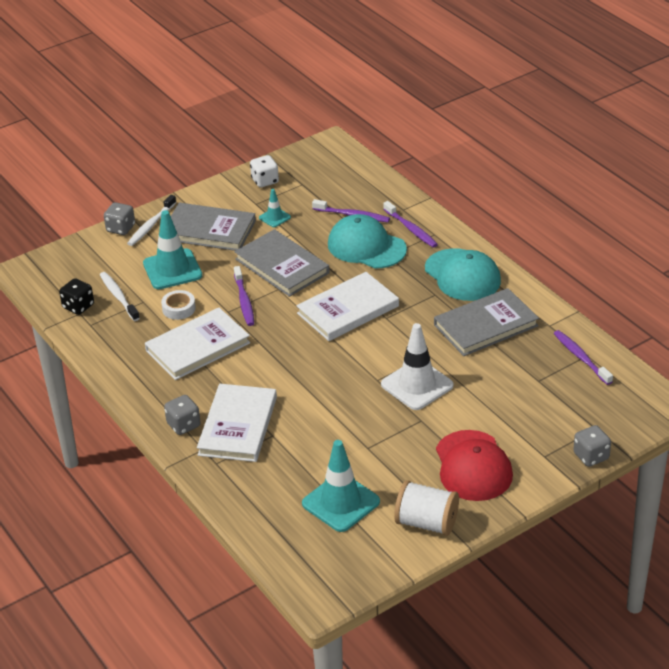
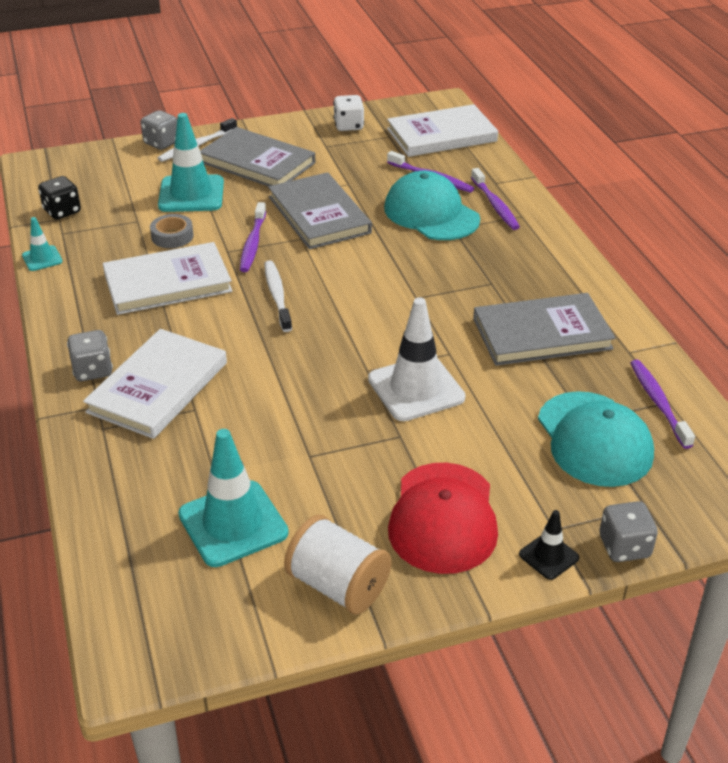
camera: 15 degrees right, 0 degrees up
white toothbrush [100,272,140,321] -> white toothbrush moved to [264,260,292,332]
white tape [161,290,196,320] -> grey tape [150,214,194,248]
turquoise traffic cone [259,189,291,227] -> turquoise traffic cone moved to [22,217,63,271]
white book [296,272,399,341] -> white book moved to [387,104,498,157]
turquoise cap [425,248,501,301] -> turquoise cap moved to [538,391,654,487]
none -> black traffic cone [519,510,579,580]

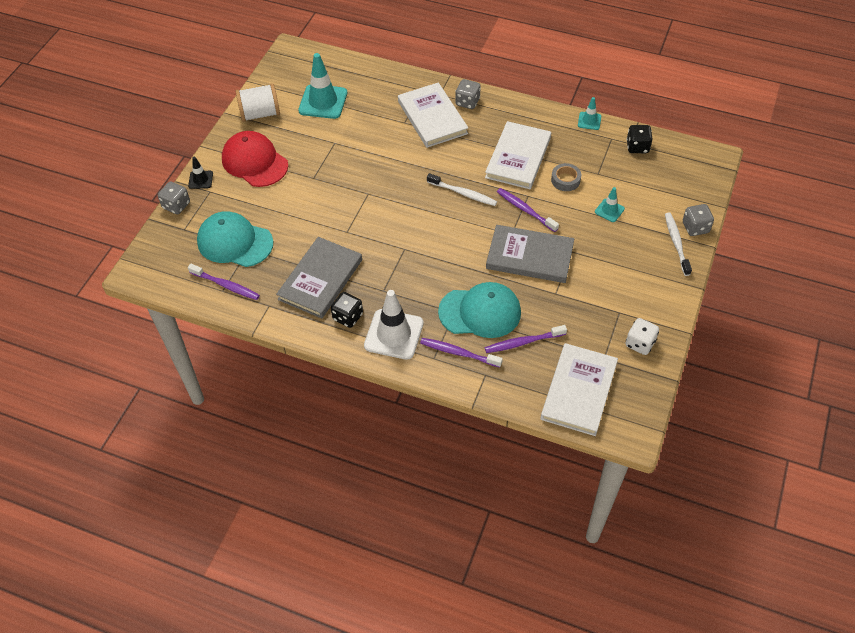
camera: 130 degrees right, 15 degrees up
turquoise traffic cone [158,113,224,212] -> turquoise traffic cone [595,187,625,222], size x0.50
grey book [200,127,315,186] -> none
white traffic cone [368,297,466,421] -> white traffic cone moved to [364,290,424,360]
none -> black dice [331,292,363,328]

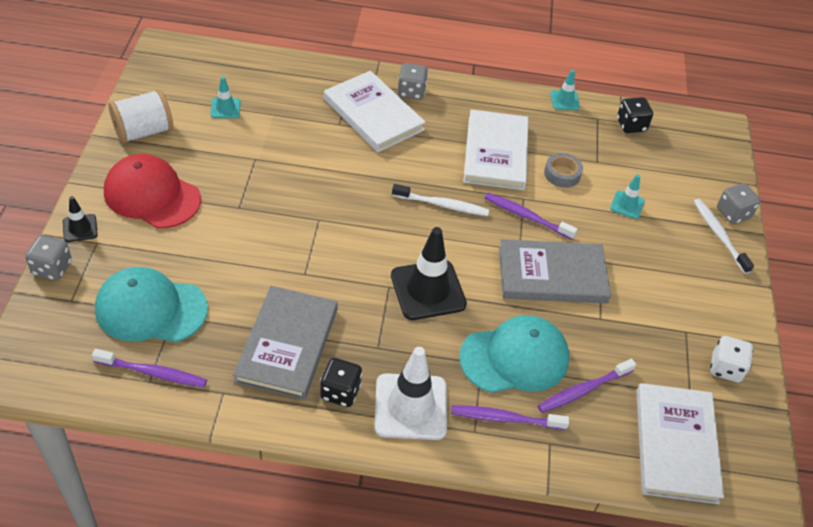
camera: 20 degrees left, 5 degrees down
turquoise traffic cone [298,53,347,119] -> turquoise traffic cone [211,77,240,118], size x0.50
none -> black traffic cone [391,227,467,320]

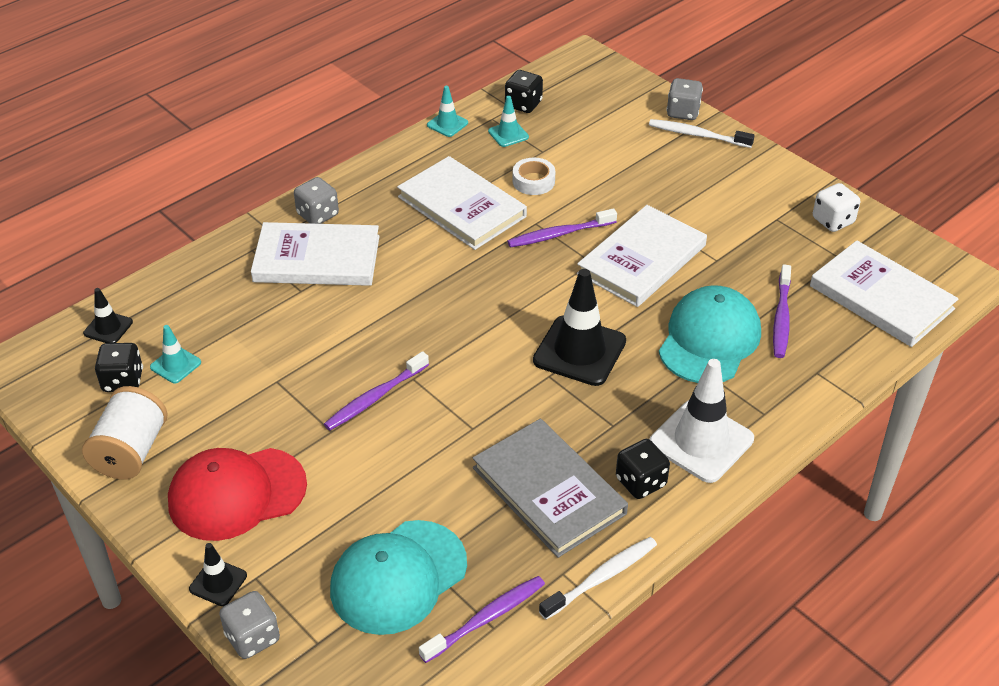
camera: 45 degrees left, 5 degrees down
white toothbrush [392,184,489,216] -> white toothbrush moved to [539,537,657,620]
purple toothbrush [451,405,569,430] -> purple toothbrush moved to [324,351,429,430]
grey book [499,239,611,304] -> white book [577,205,707,307]
grey tape [544,153,583,188] -> white tape [512,158,555,195]
turquoise traffic cone [610,174,645,219] -> turquoise traffic cone moved to [488,96,529,147]
none -> black traffic cone [83,288,133,343]
none -> black dice [95,343,143,392]

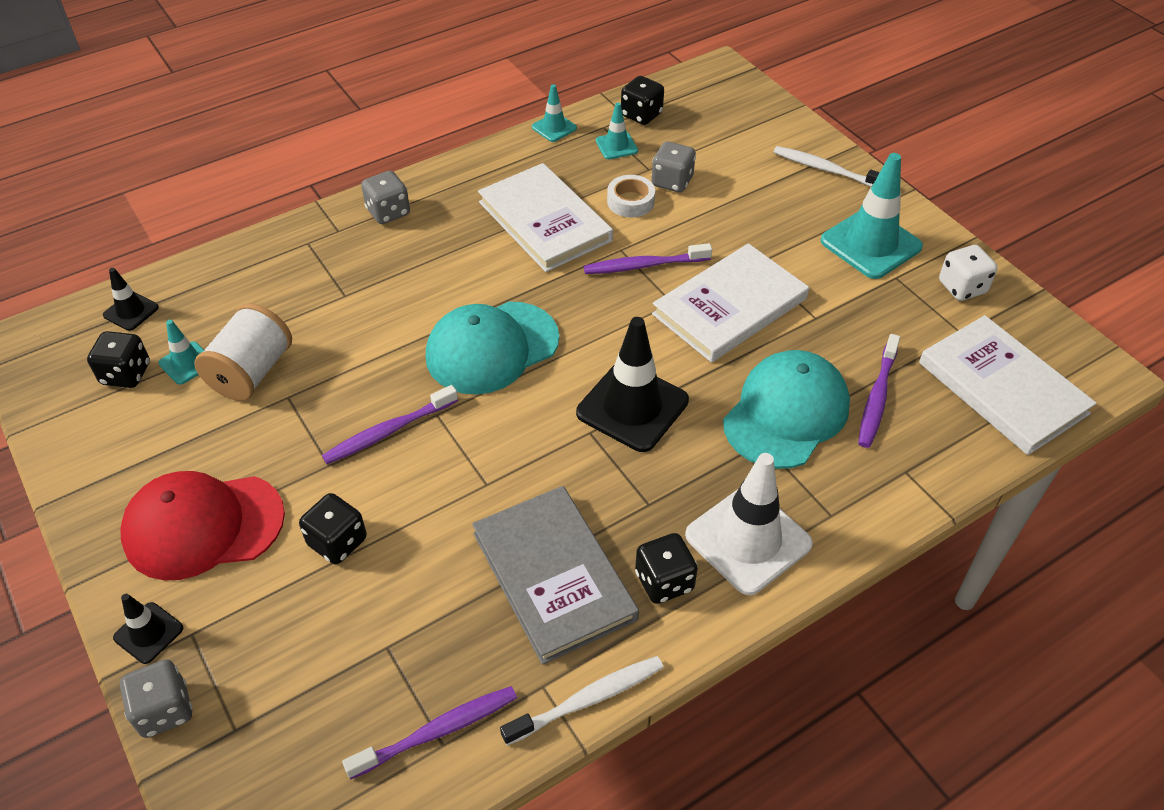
camera: 10 degrees right, 5 degrees up
white spool [82,386,168,479] -> white spool moved to [194,303,292,401]
white book [251,222,379,286] -> none
turquoise cap [330,520,467,635] -> turquoise cap moved to [426,302,559,395]
grey dice [666,78,703,120] -> grey dice moved to [651,141,696,192]
none -> black dice [299,493,367,564]
none -> turquoise traffic cone [820,153,923,279]

